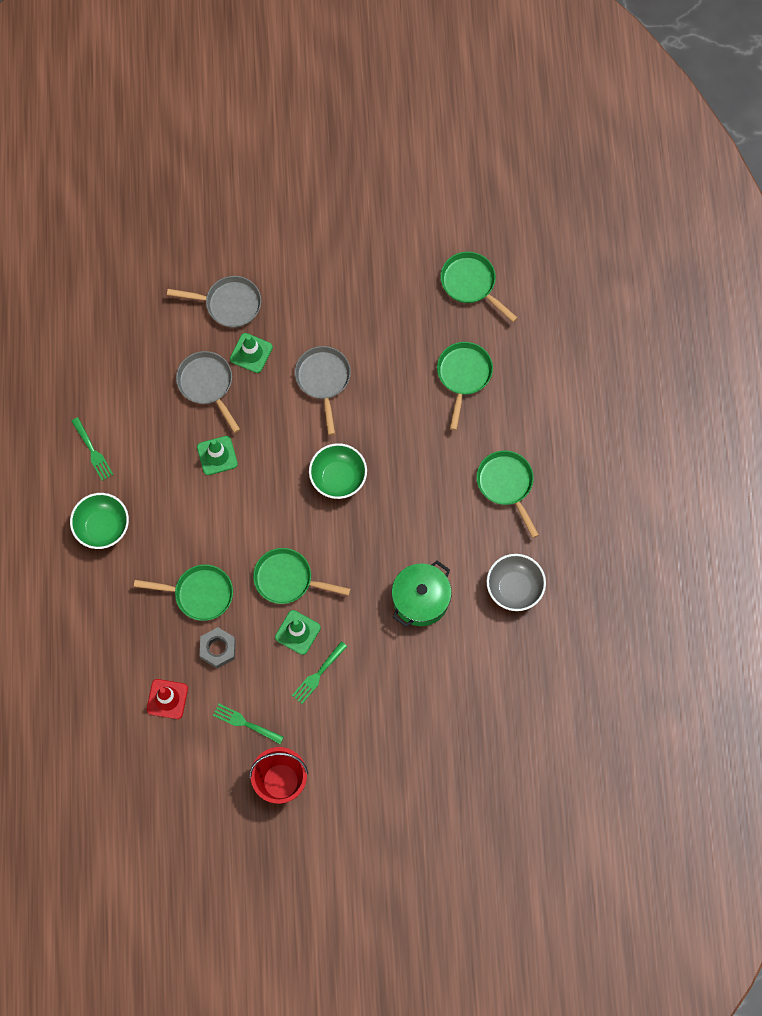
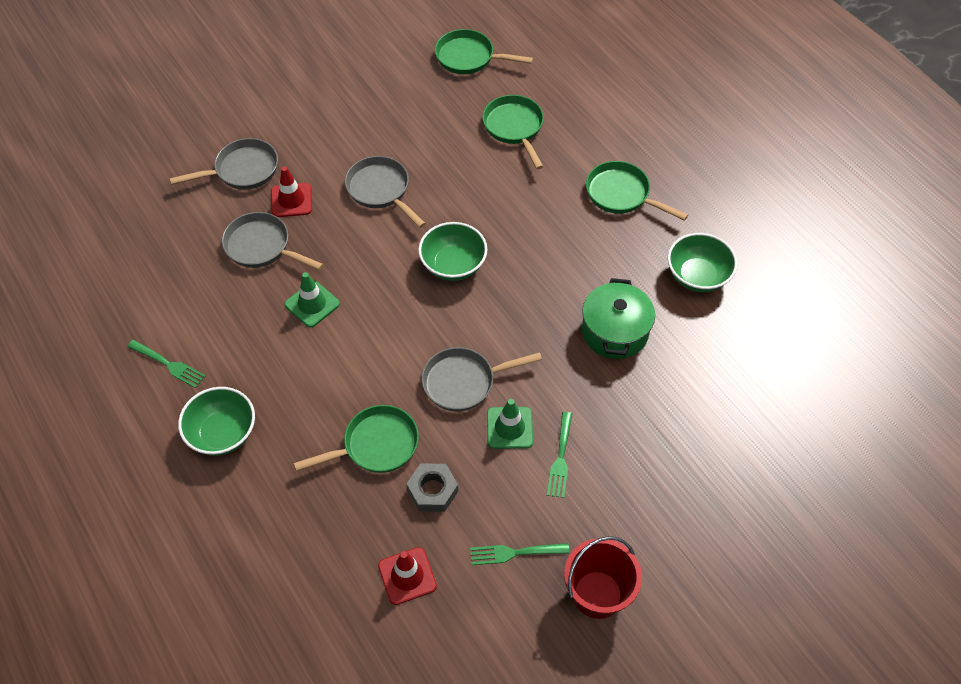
camera: 30 degrees left, 15 degrees down
green traffic cone [230,333,273,373] -> red traffic cone [271,167,312,217]
green pan [253,548,351,604] -> grey pan [422,347,542,411]
grey bowl [487,554,546,611] -> green bowl [668,233,738,292]

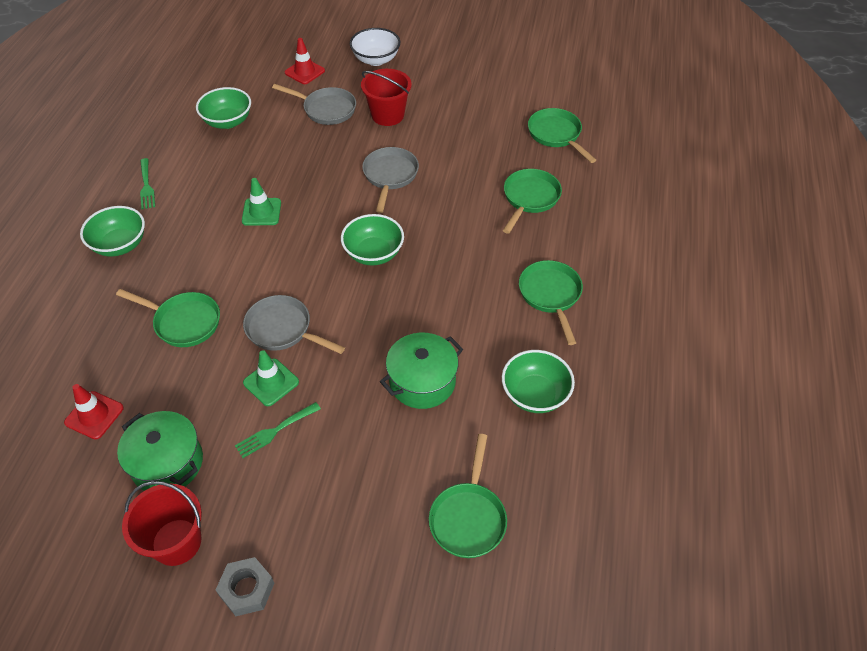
camera: 45 degrees right, 5 degrees down
grey pan [222,212,324,271] -> none
red traffic cone [271,167,312,217] -> red traffic cone moved to [285,38,325,84]
grey nut [406,463,458,512] -> grey nut moved to [216,557,274,616]
green fork [470,543,570,565] -> green pot [117,411,203,491]
none -> green bowl [196,87,251,129]
none -> white bowl [350,28,400,66]
none -> red bucket [361,69,412,126]
none -> green pan [429,434,507,558]

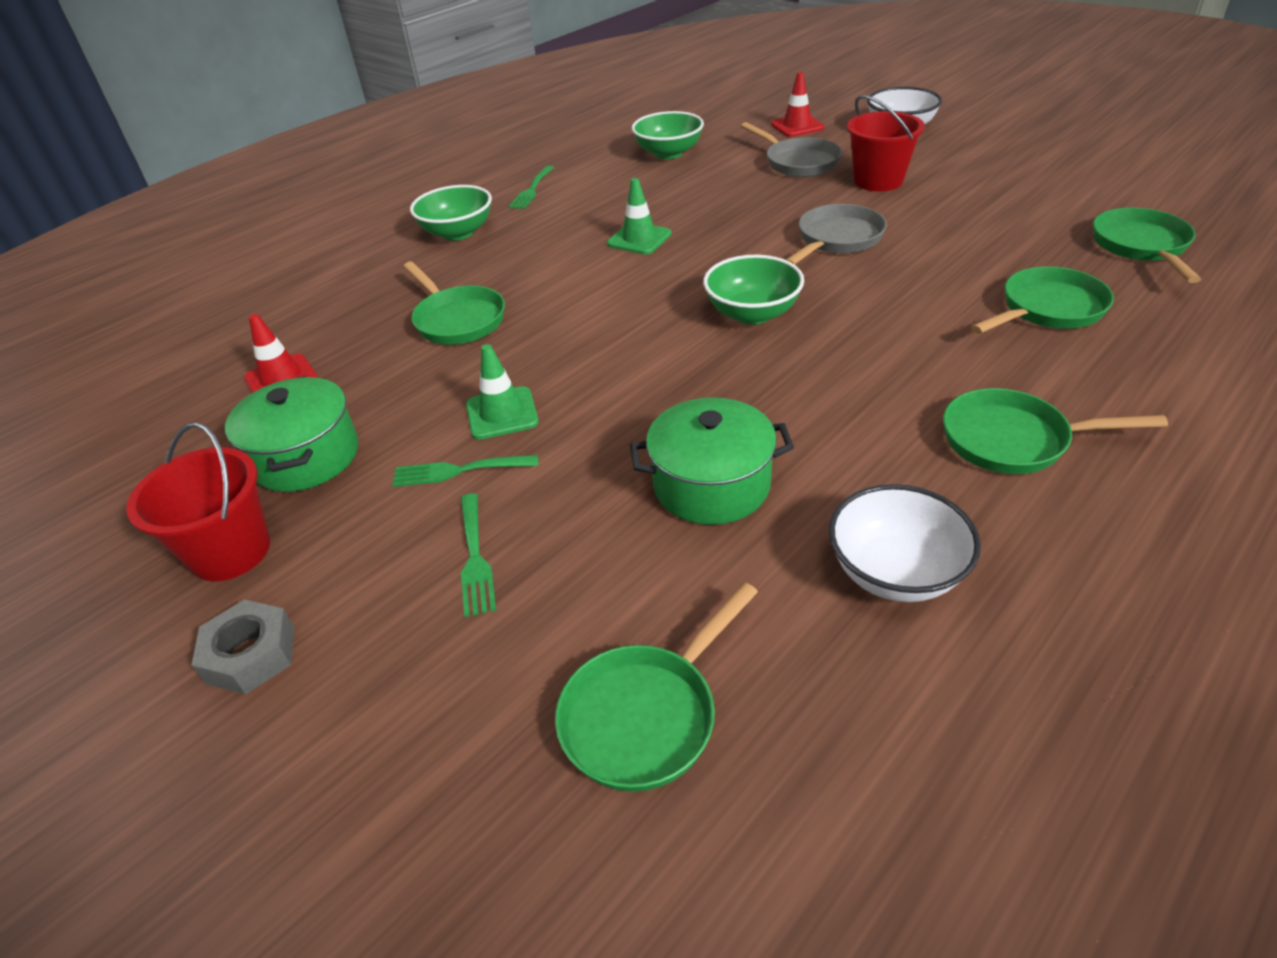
camera: 35 degrees right, 10 degrees down
grey pan [243,295,345,354] -> none
green bowl [502,350,575,413] -> white bowl [829,484,981,602]
green pan [519,260,583,345] -> green pan turned 105 degrees counterclockwise [943,388,1168,474]
none -> green fork [461,493,496,617]

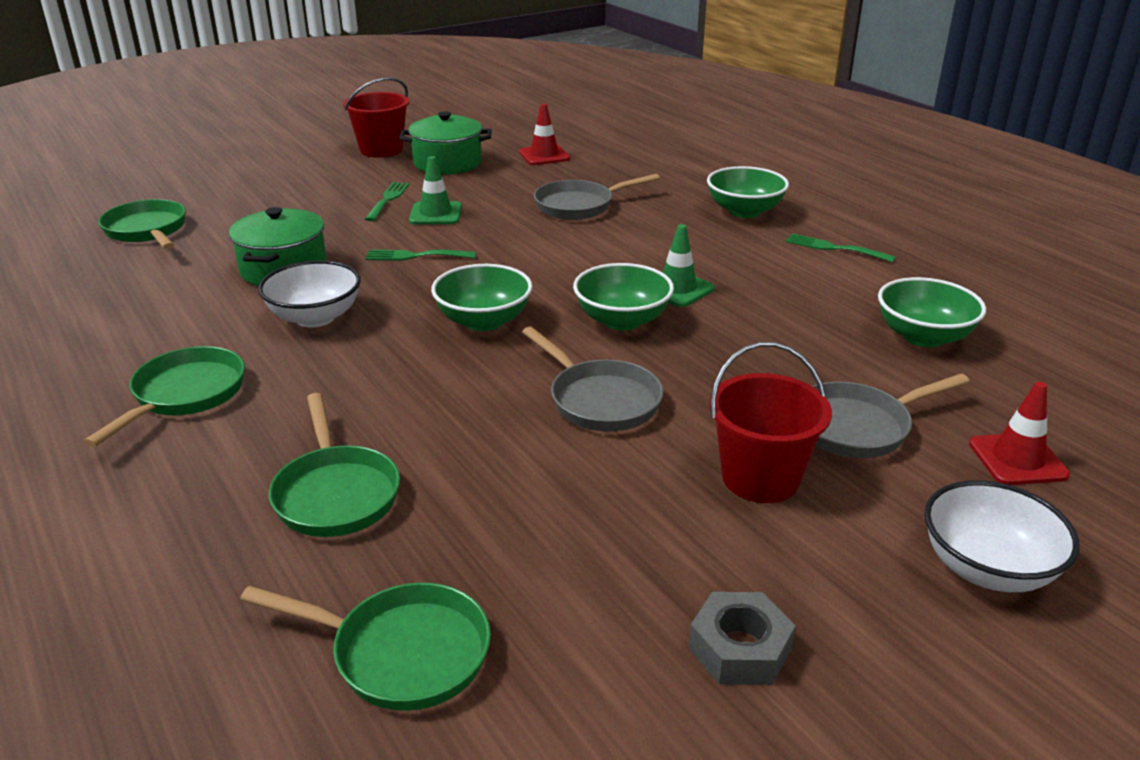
camera: 100 degrees right, 10 degrees down
grey nut [192,600,295,695] -> grey nut moved to [689,592,796,685]
green pan [403,262,505,345] -> grey pan [534,174,660,220]
green fork [461,493,496,617] -> green fork moved to [365,250,476,261]
white bowl [829,484,981,602] -> white bowl moved to [258,260,361,327]
none -> green bowl [573,263,674,330]

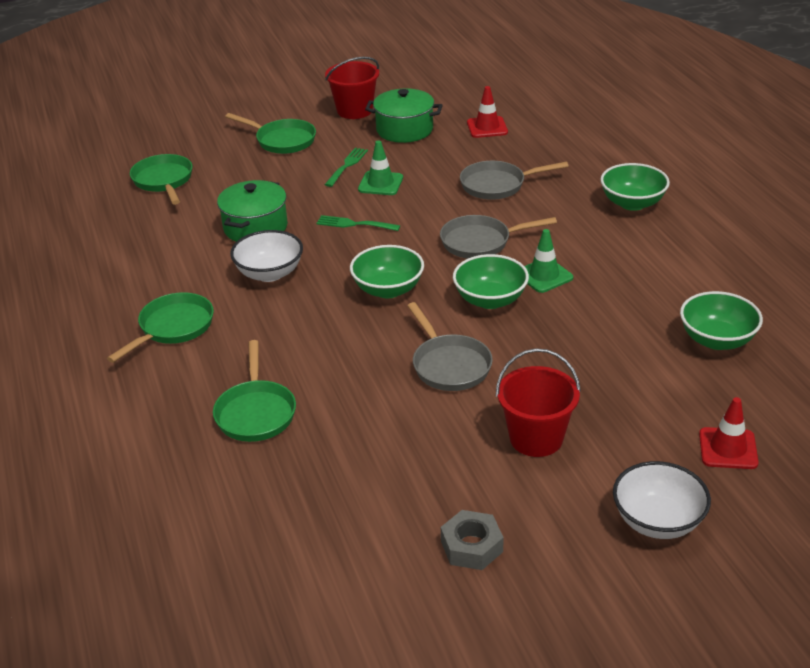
camera: 15 degrees right, 5 degrees up
green pan [240,583,491,711] -> green pan moved to [225,113,316,154]
green fork [786,233,896,263] -> none
grey pan [812,374,970,458] -> grey pan moved to [440,215,557,258]

